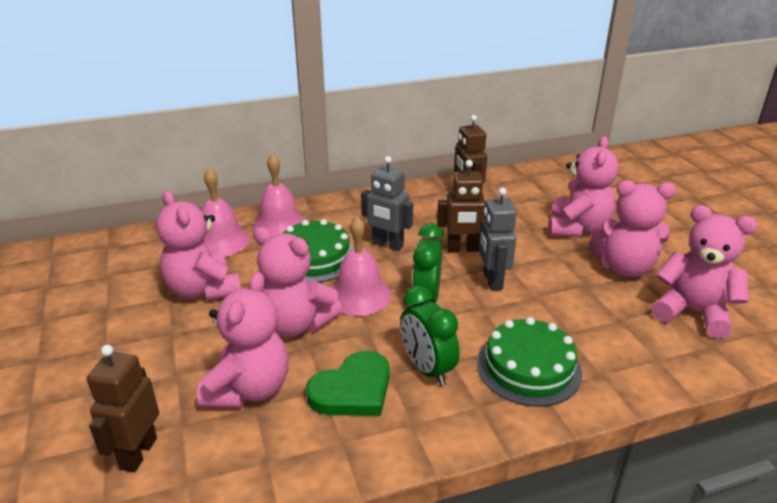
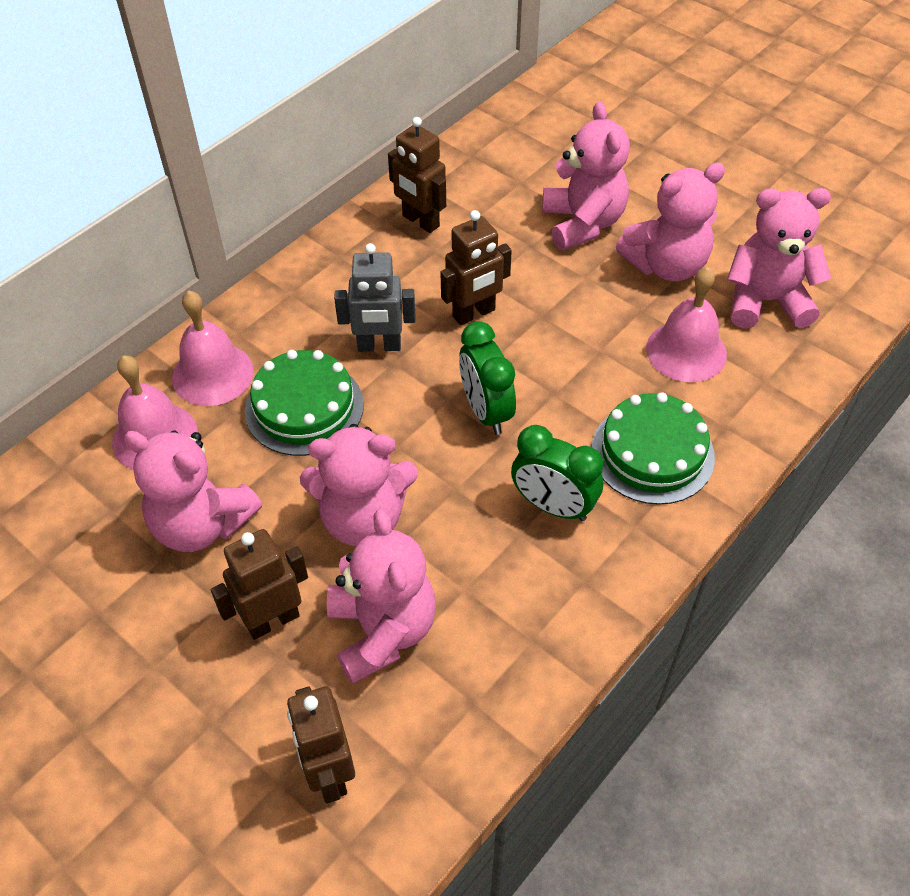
camera: 30 degrees left, 20 degrees up
green heart [306,350,389,416] -> none
pink bell [332,216,391,316] -> pink bell moved to [646,267,727,382]
grey robot [479,188,517,291] -> none
none -> brown robot [211,529,308,640]

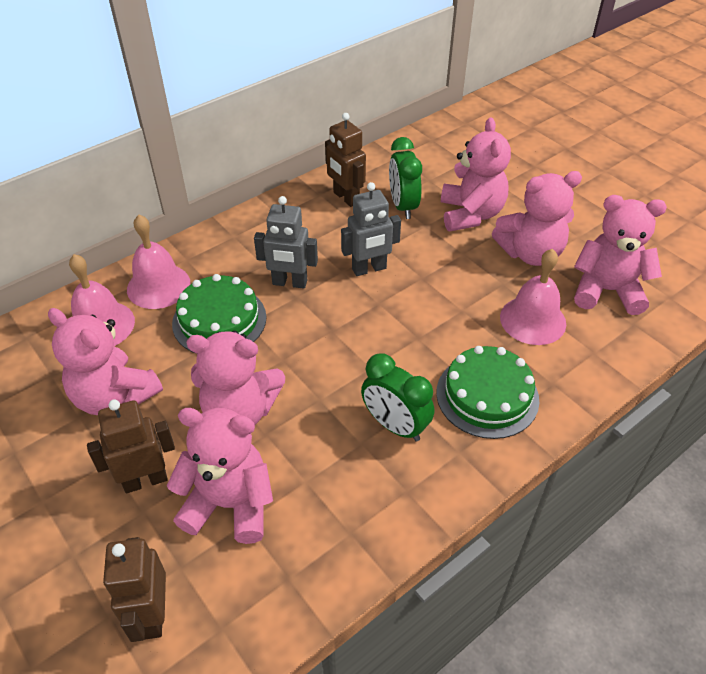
camera: 10 degrees right, 5 degrees down
pink teddy bear [327,509,436,684] -> pink teddy bear turned 75 degrees counterclockwise [167,408,273,544]
brown robot [440,210,512,326] -> grey robot [341,182,401,276]
green clock [459,321,516,435] -> green clock moved to [389,137,422,219]

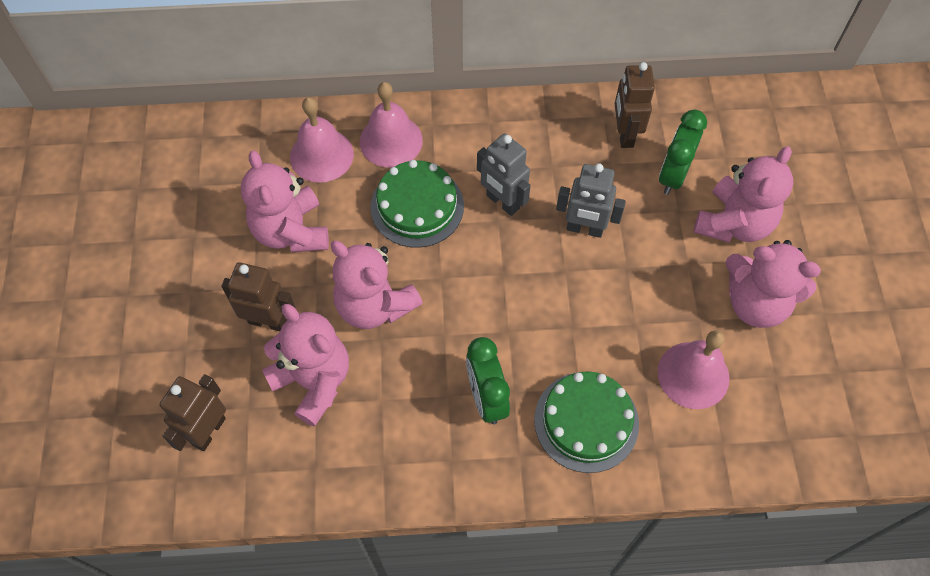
camera: 35 degrees right, 15 degrees up
pink teddy bear [574,195,667,315] -> none

